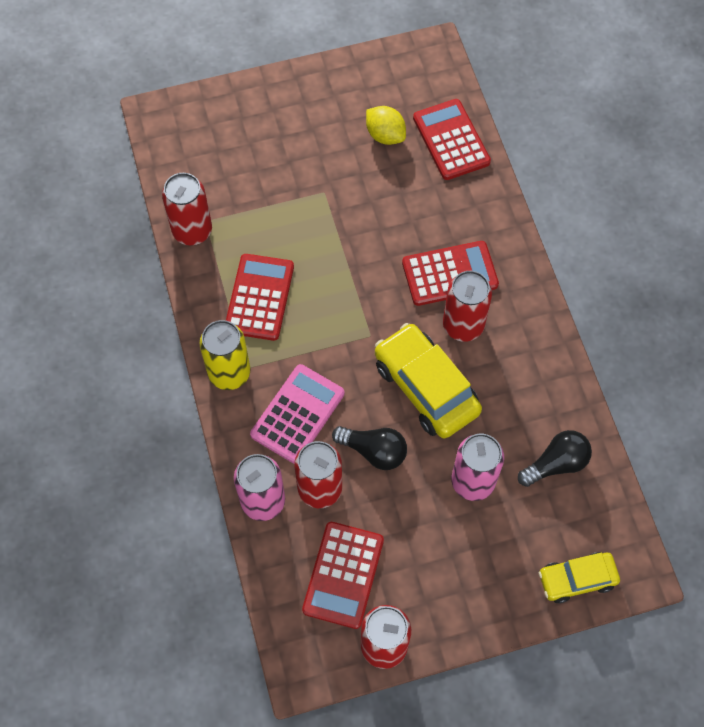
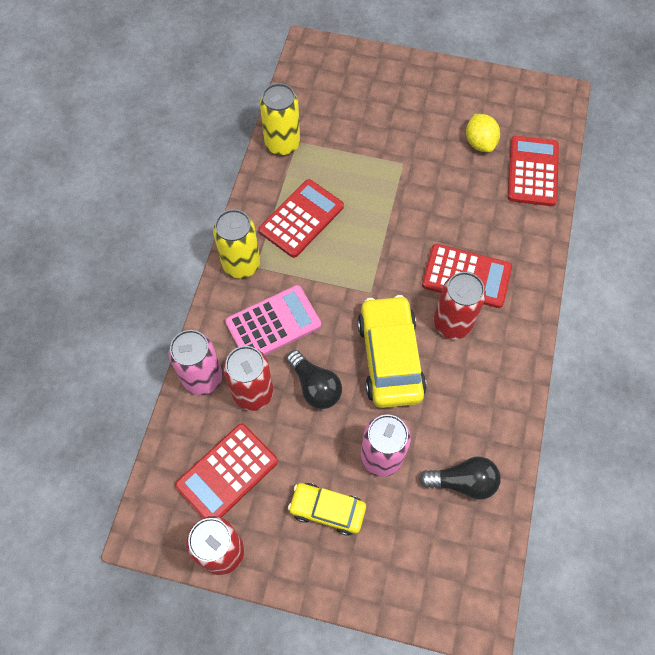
camera: 30 degrees right, 0 degrees up
red can [162,173,212,245] -> yellow can [260,83,300,156]
yellow car [539,552,620,603] -> yellow car moved to [288,483,366,536]

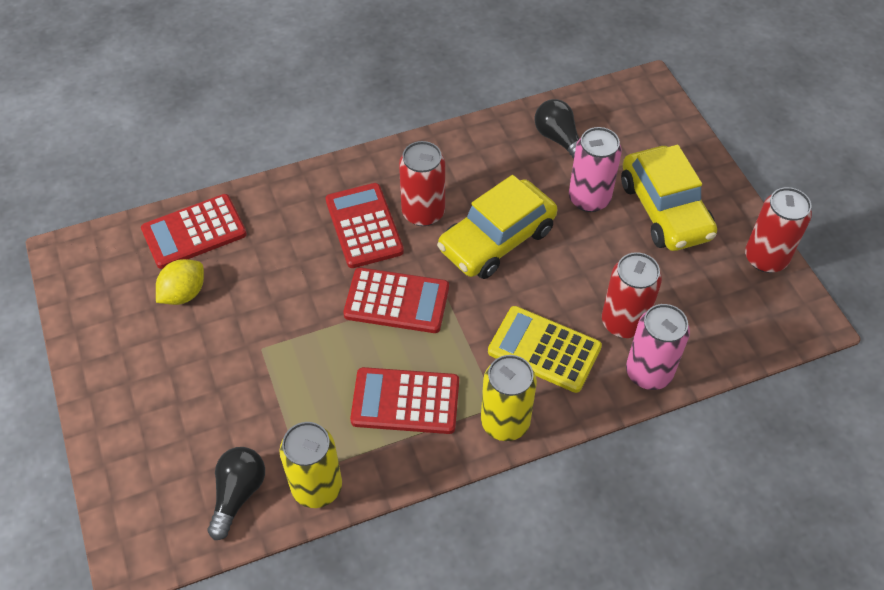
camera: 125 degrees left, 10 degrees down
red calculator [175,423,278,518] -> red calculator moved to [343,267,449,333]
pink calculator [225,285,321,355] -> yellow calculator [488,306,602,393]
black light bulb [286,350,342,409] -> black light bulb moved to [207,447,265,540]
yellow car [288,483,366,536] -> yellow car [621,145,717,251], size x1.66

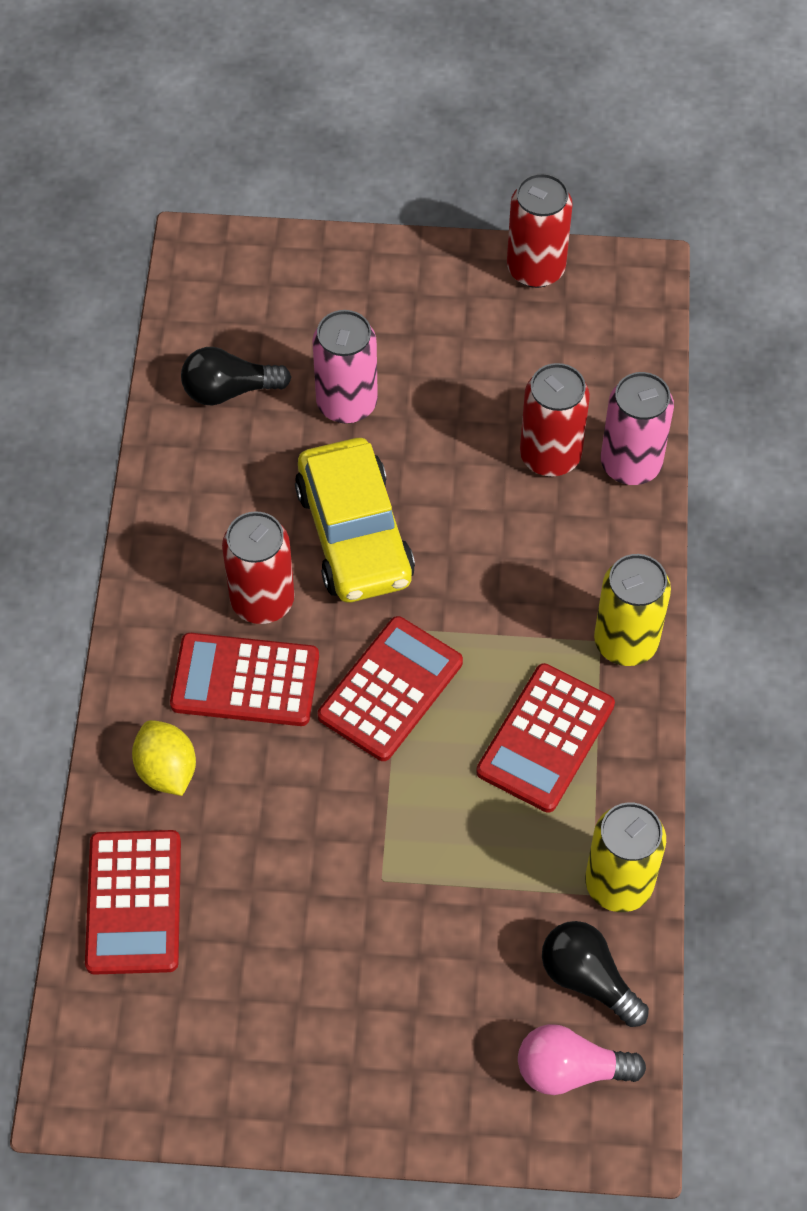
camera: 65 degrees left, 5 degrees up
yellow lemon [156,259,204,305] -> yellow lemon moved to [132,720,196,796]
yellow calculator [488,306,602,393] -> none
yellow car [621,145,717,251] -> none
none -> pink light bulb [518,1024,646,1095]

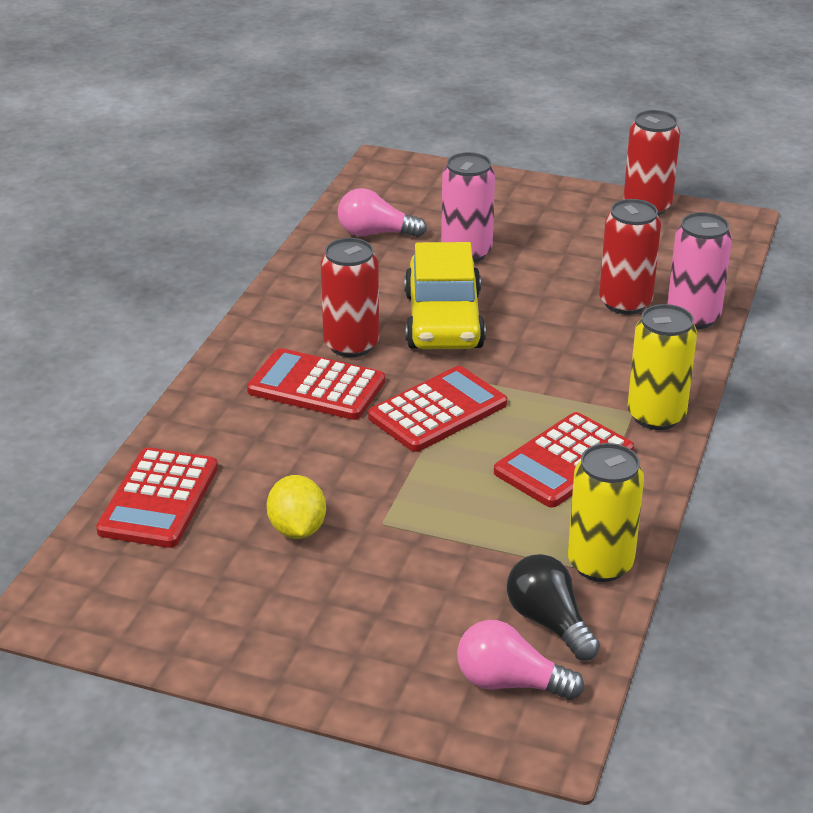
camera: 15 degrees right, 25 degrees down
yellow lemon [132,720,196,796] -> yellow lemon moved to [267,475,326,539]
black light bulb [181,347,292,405] -> pink light bulb [338,188,427,237]

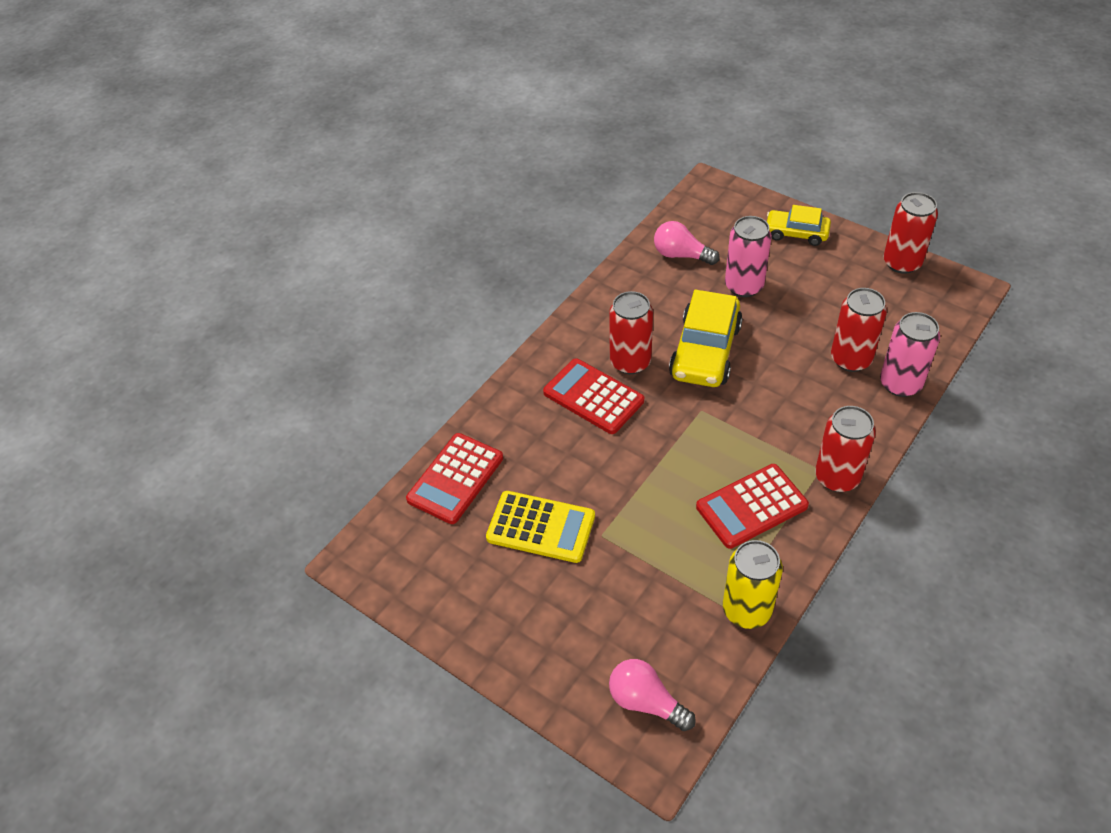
camera: 20 degrees right, 15 degrees up
yellow lemon [267,475,326,539] -> yellow calculator [486,491,595,563]
red calculator [368,366,507,452] -> none
black light bulb [507,554,600,661] -> none
yellow can [627,304,697,430] -> red can [815,406,876,492]
none -> yellow car [767,205,831,246]

